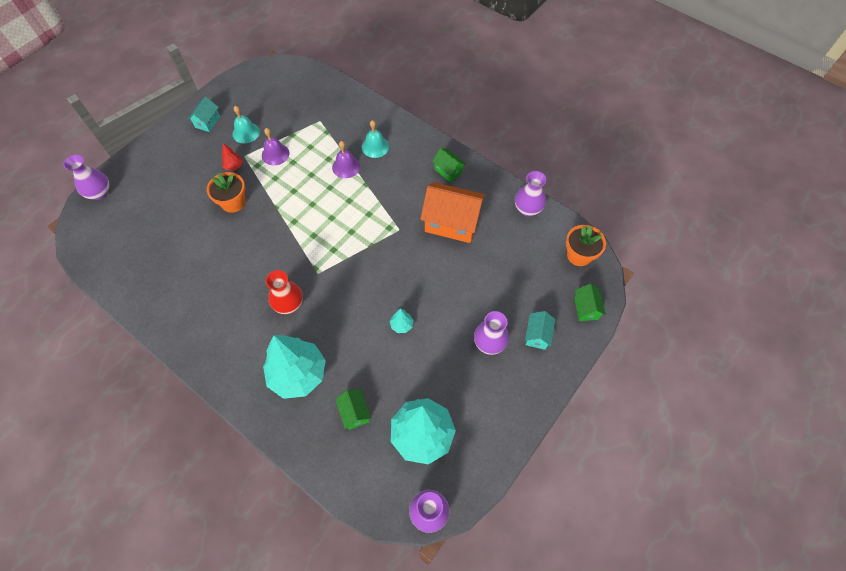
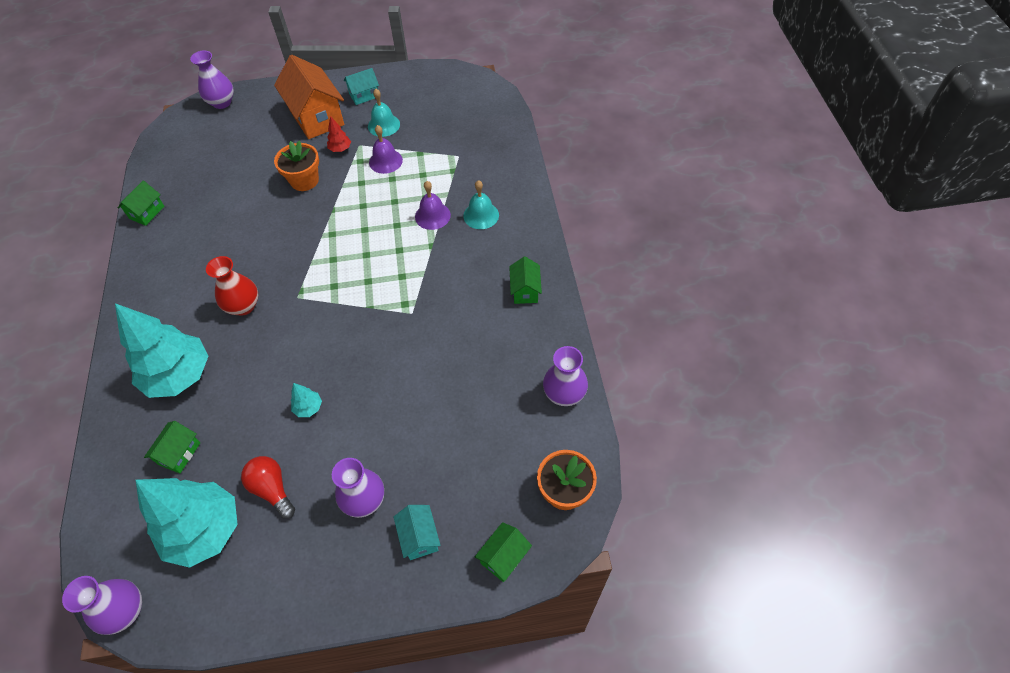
camera: 45 degrees right, 5 degrees down
orange house [420,182,486,243] -> orange house moved to [274,55,344,139]
turquoise house [525,311,556,350] -> turquoise house turned 75 degrees counterclockwise [393,505,441,560]
none -> green house [118,181,165,226]
none -> red light bulb [241,456,295,519]

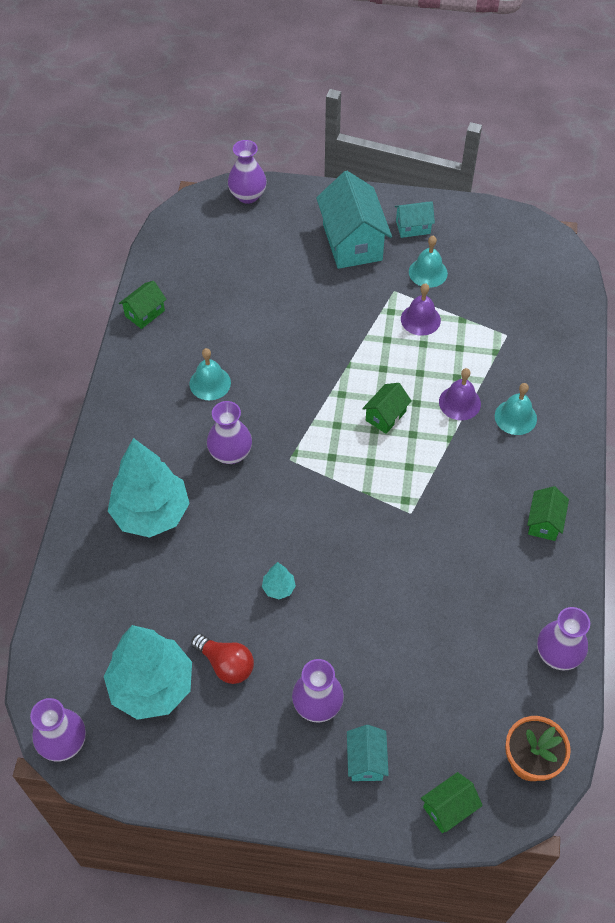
camera: 15 degrees right, 0 degrees up
green house [144,421,201,473] -> green house moved to [362,383,412,434]
red vase [206,256,258,316] -> purple vase [207,401,252,464]
red light bulb [241,456,295,519] -> red light bulb turned 150 degrees clockwise [191,634,254,684]
orange house [274,55,344,139] -> turquoise house [316,171,392,269]
orange flower pot [274,141,319,191] -> none
red tree [327,116,351,152] -> none
none -> turquoise bell [189,348,231,400]

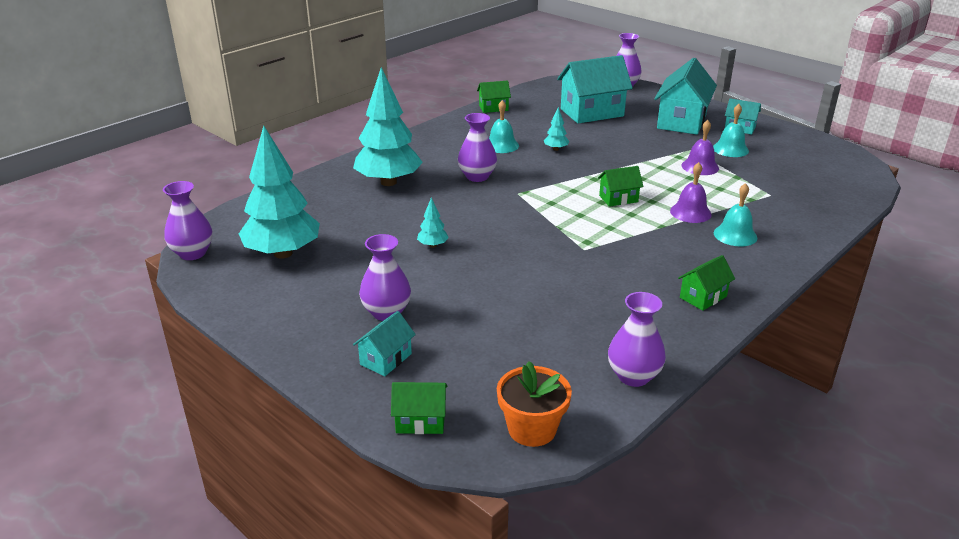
camera: 35 degrees right, 25 degrees down
red light bulb [191,634,254,684] -> none
none -> turquoise tree [544,107,569,151]
none -> turquoise house [557,55,633,123]

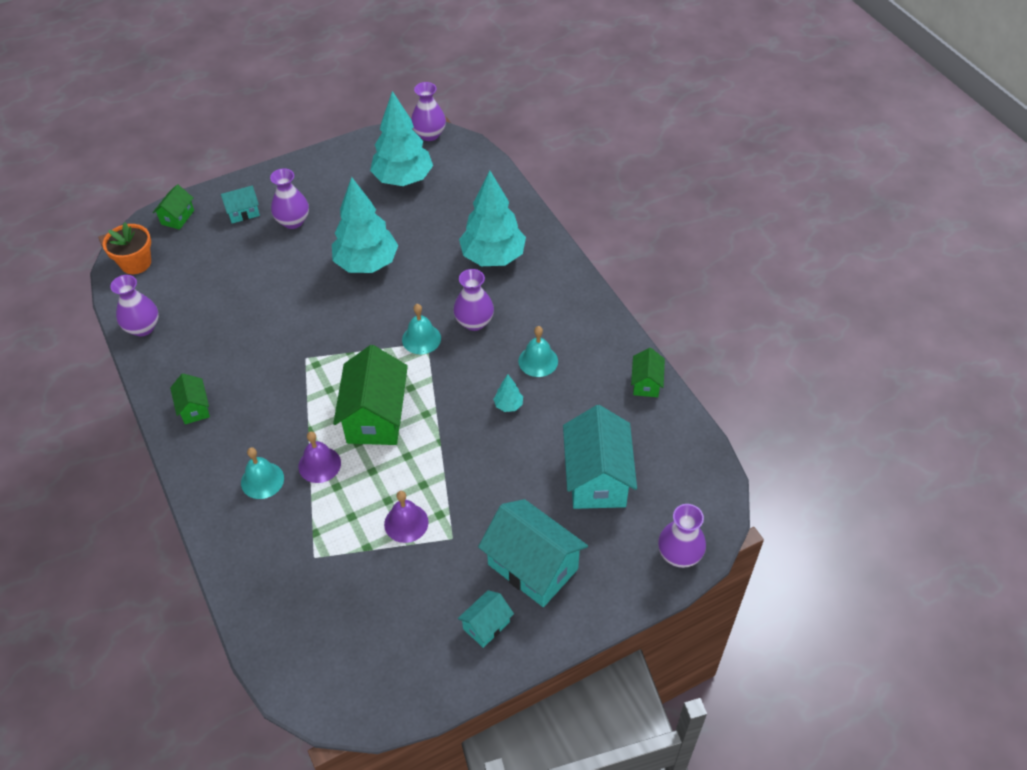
camera: 110 degrees right, 20 degrees up
turquoise house [353,311,416,376] -> turquoise house turned 75 degrees counterclockwise [221,185,260,223]
turquoise tree [417,197,449,248] -> turquoise tree [332,177,398,273], size x2.47
green house [598,166,644,207] -> green house [333,345,408,445], size x1.98
turquoise bell [713,104,749,157] -> turquoise bell moved to [402,304,441,354]

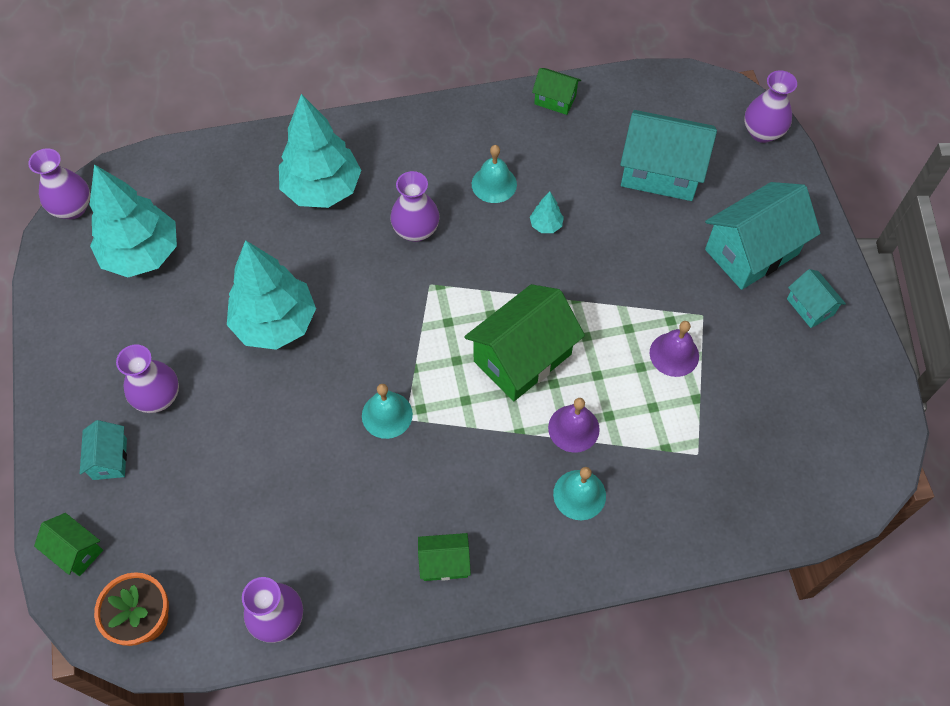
camera: 75 degrees left, 10 degrees up
green house [333,345,408,445] -> green house turned 60 degrees counterclockwise [464,284,585,401]
turquoise bell [402,304,441,354] -> turquoise bell moved to [362,384,413,439]

